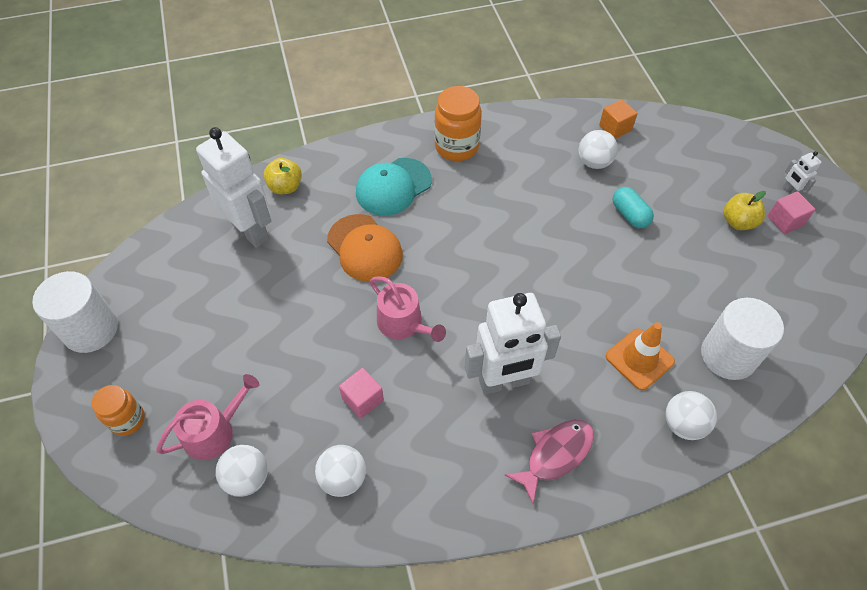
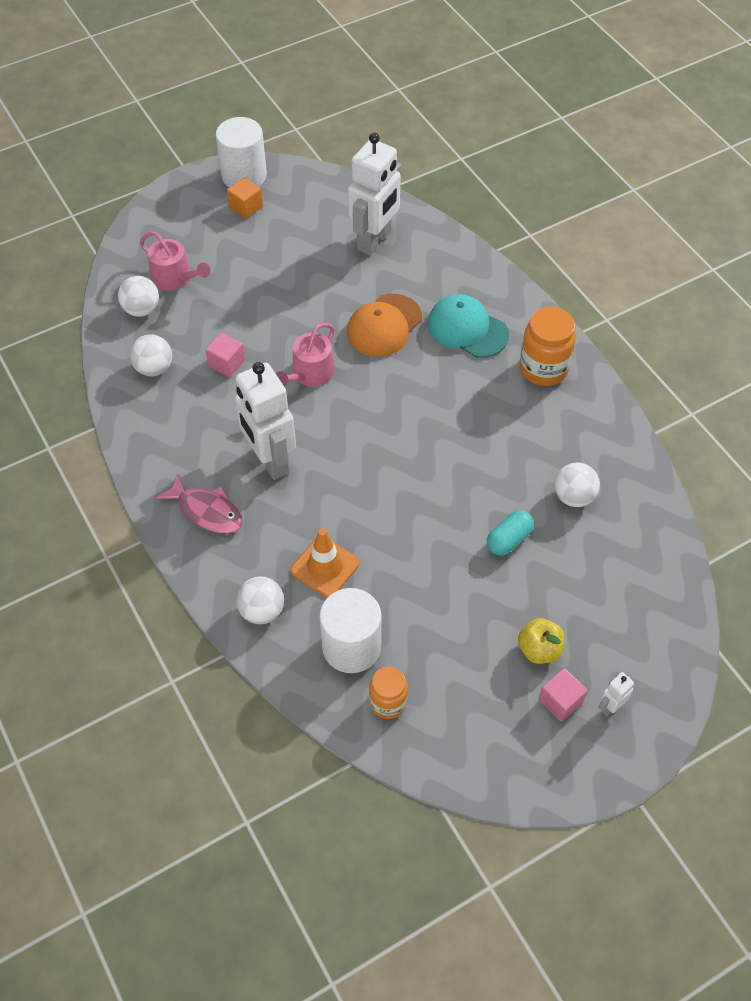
camera: 75 degrees right, 0 degrees up
orange jar [92,385,145,436] -> orange jar moved to [369,667,408,719]
yellow apple [264,158,302,194] -> none
orange cube [599,99,637,139] -> orange cube moved to [227,177,263,219]

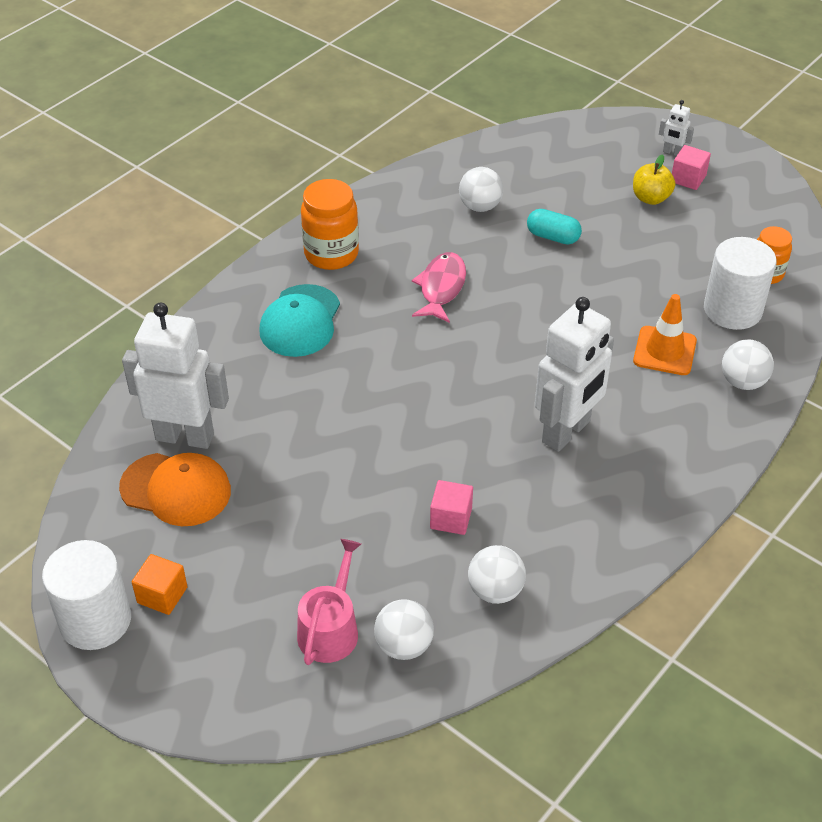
camera: 110 degrees left, 10 degrees down
pink fish [155,473,243,534] -> pink fish moved to [412,252,466,323]
pink watering can [276,323,335,387] -> none
orange cap [347,294,422,357] -> orange cap moved to [119,453,231,526]

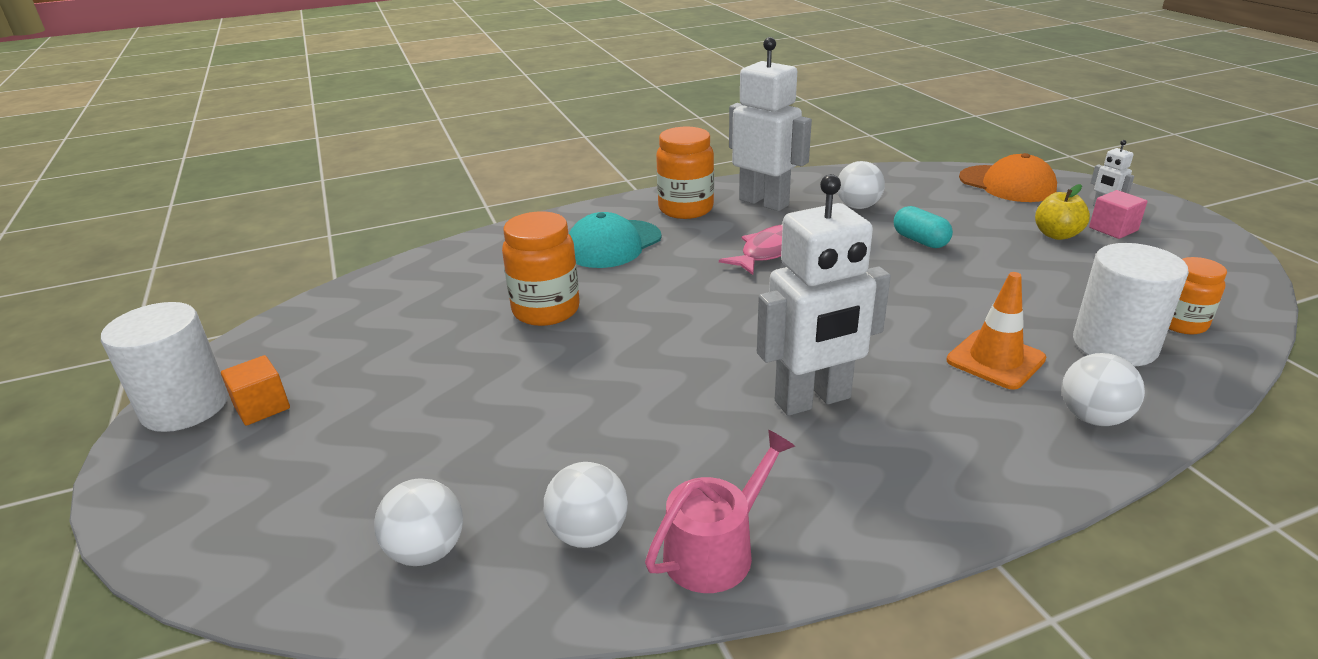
camera: 30 degrees right, 15 degrees down
orange cap [119,453,231,526] -> orange cap moved to [959,153,1057,202]
white robot [122,303,229,449] -> white robot moved to [729,37,812,211]
pink watering can [297,539,361,665] -> pink watering can moved to [645,429,795,593]
pink cube [430,480,473,535] -> none
none -> orange jar [502,212,580,326]

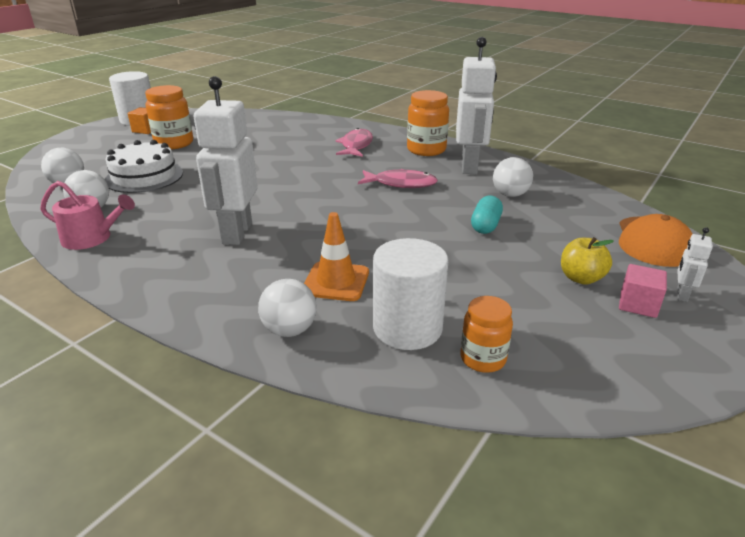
camera: 55 degrees right, 0 degrees up
orange jar [502,212,580,326] -> orange jar moved to [145,85,193,149]
turquoise cap [569,212,662,268] -> pink fish [336,128,373,157]
white robot [757,174,891,416] -> white robot turned 60 degrees clockwise [194,76,258,245]
none -> white cake [105,140,183,193]

